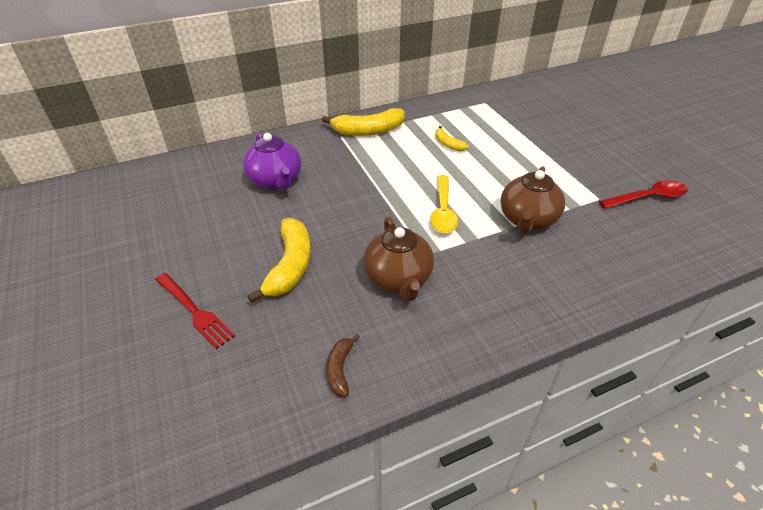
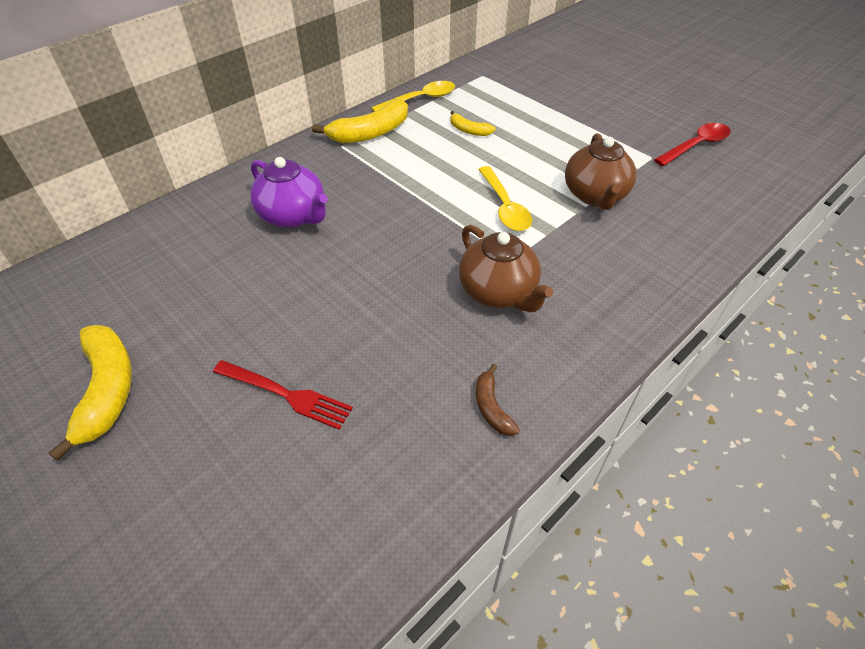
camera: 20 degrees left, 5 degrees up
yellow banana [247,218,311,303] -> yellow banana moved to [49,325,132,461]
none -> yellow spoon [371,81,455,112]

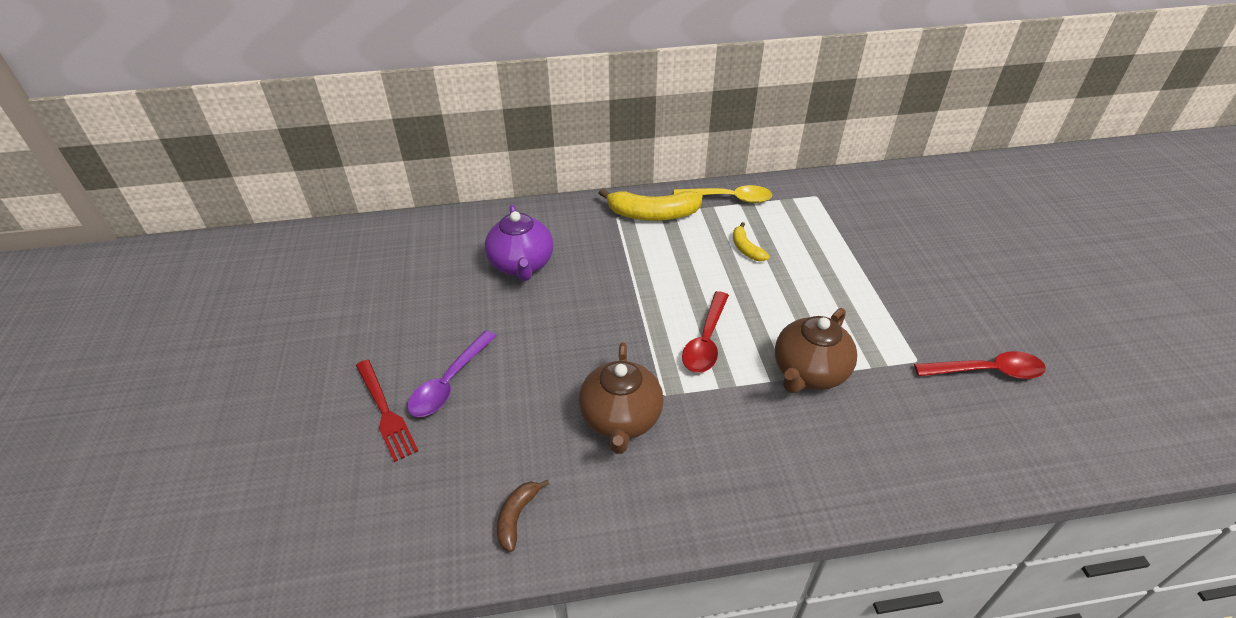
camera: 35 degrees right, 5 degrees down
yellow banana [49,325,132,461] -> none
yellow spoon [478,166,532,231] -> red spoon [682,291,729,373]
none -> purple spoon [407,330,496,417]

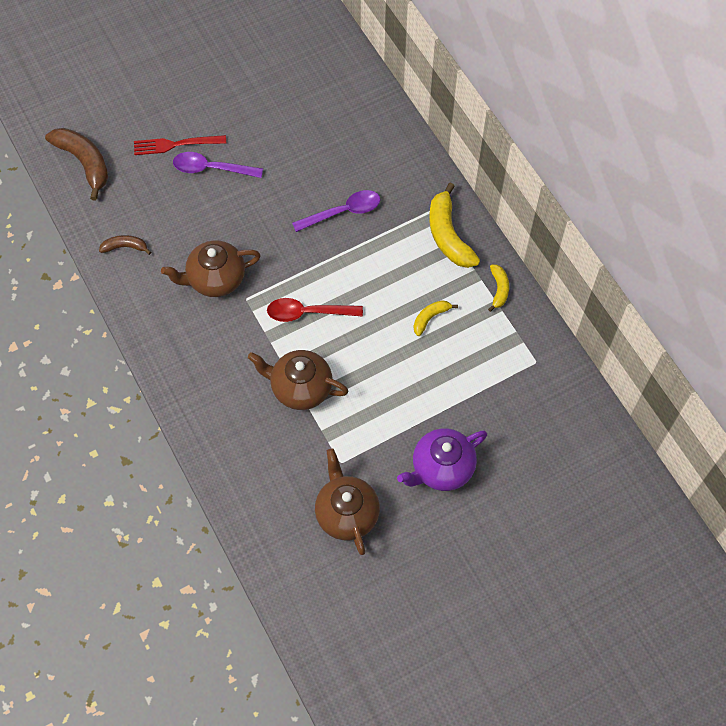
camera: 70 degrees right, 20 degrees up
red fork [356,360,418,462] -> red fork turned 45 degrees clockwise [134,135,226,155]
purple teapot [485,205,553,281] -> purple teapot moved to [397,428,487,491]
yellow spoon [674,185,772,203] -> yellow banana [488,264,509,312]
red spoon [914,351,1046,379] -> brown teapot [315,449,380,555]
none -> brown banana [45,128,108,201]
none -> purple spoon [292,190,380,232]

